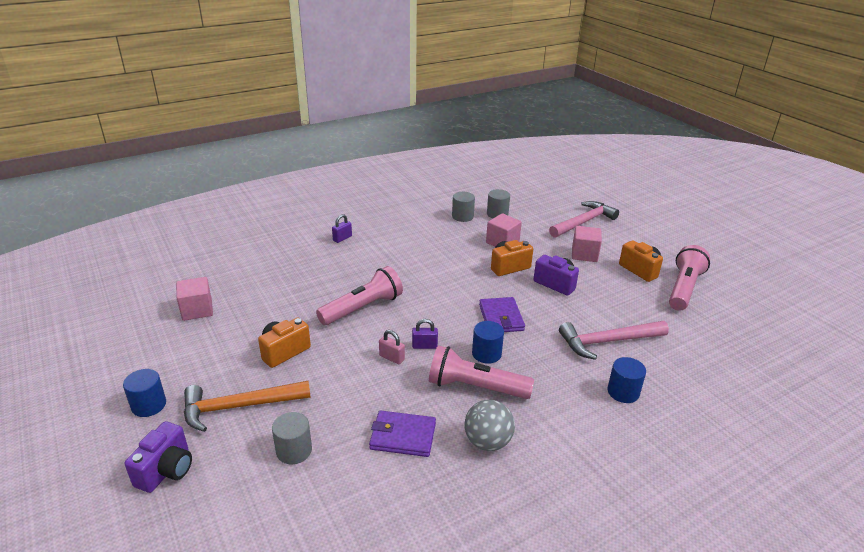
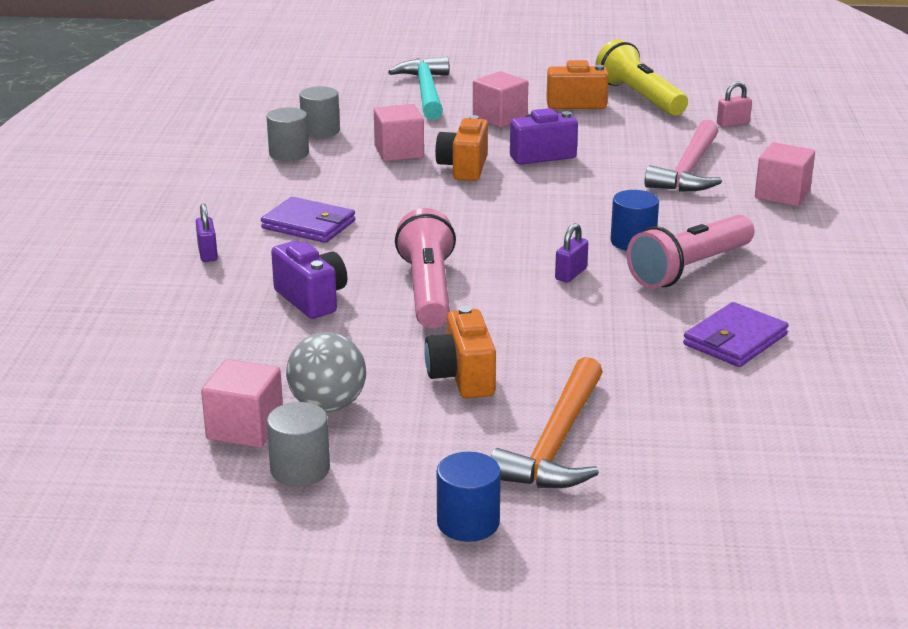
camera: 55 degrees left, 5 degrees down
purple camera [125,421,192,493] -> purple camera moved to [271,241,347,319]
grey cylinder [272,412,312,464] -> grey cylinder moved to [267,402,330,486]
pink padlock [379,330,405,364] -> pink padlock moved to [717,82,752,128]
grey ball [464,400,515,451] -> grey ball moved to [286,332,366,412]
purple wallet [479,297,525,332] -> purple wallet moved to [261,197,355,243]
pink hammer [549,201,619,238] -> turquoise hammer [388,57,449,120]
blue cylinder [607,357,646,403] -> pink cube [755,142,815,206]
pink flashlight [669,245,710,311] -> yellow flashlight [596,39,688,116]

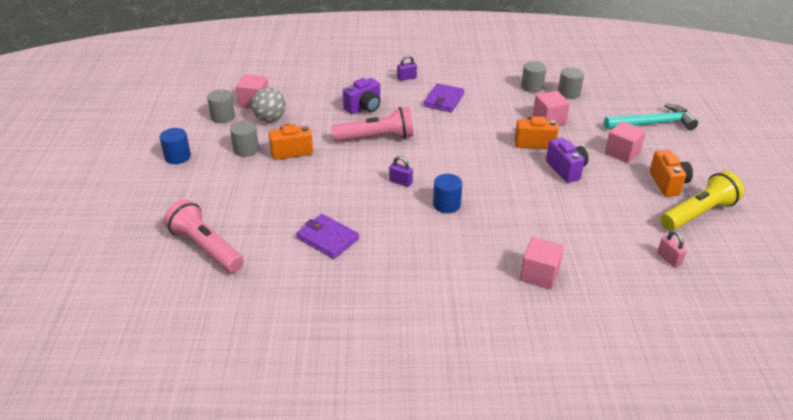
camera: 85 degrees right, 10 degrees up
orange hammer [491,357,603,488] -> none
pink flashlight [627,215,755,289] -> pink flashlight moved to [164,199,244,273]
pink hammer [644,120,722,192] -> none
none -> grey cylinder [230,121,259,157]

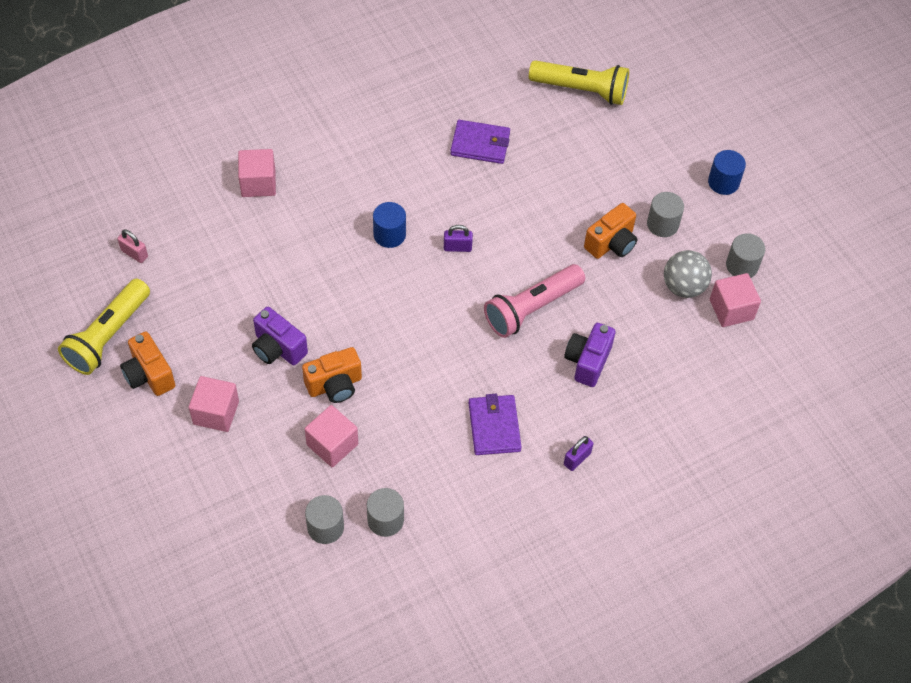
camera: 150 degrees right, 20 degrees up
pink flashlight [164,199,244,273] -> yellow flashlight [529,60,629,105]
turquoise hammer [604,103,698,130] -> none

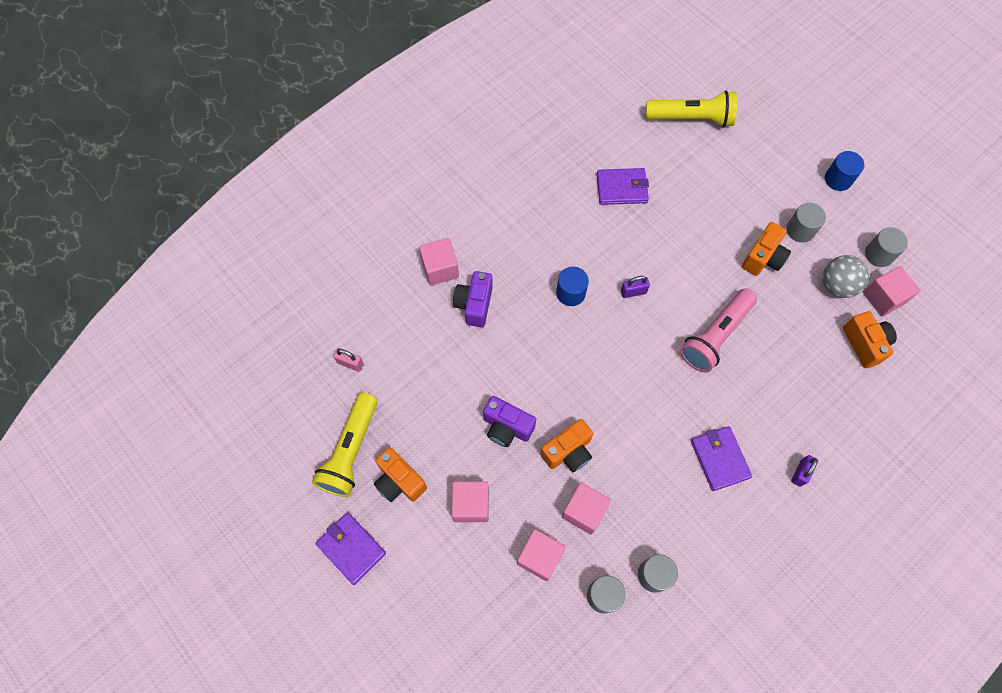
camera: 10 degrees left, 10 degrees up
purple camera [564,323,616,387] -> purple camera moved to [453,271,493,327]
none -> purple wallet [316,513,386,585]
none -> pink cube [517,529,566,581]
none -> orange camera [843,311,897,368]

